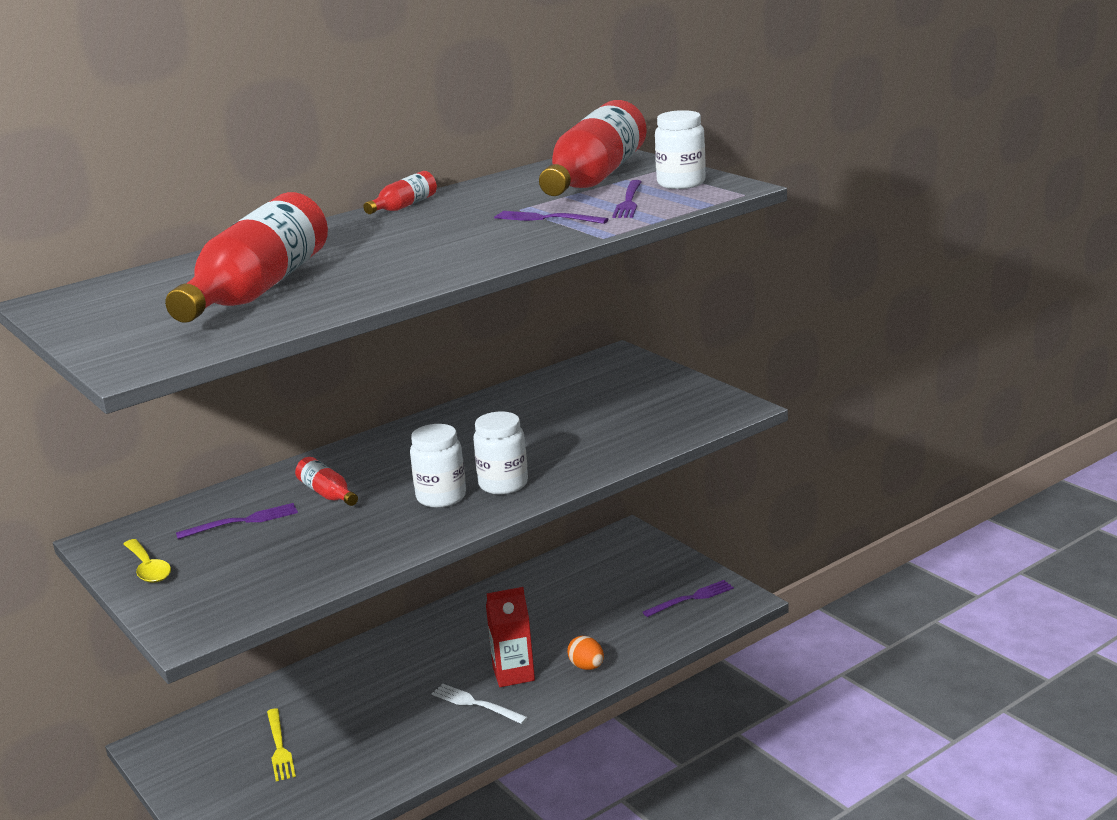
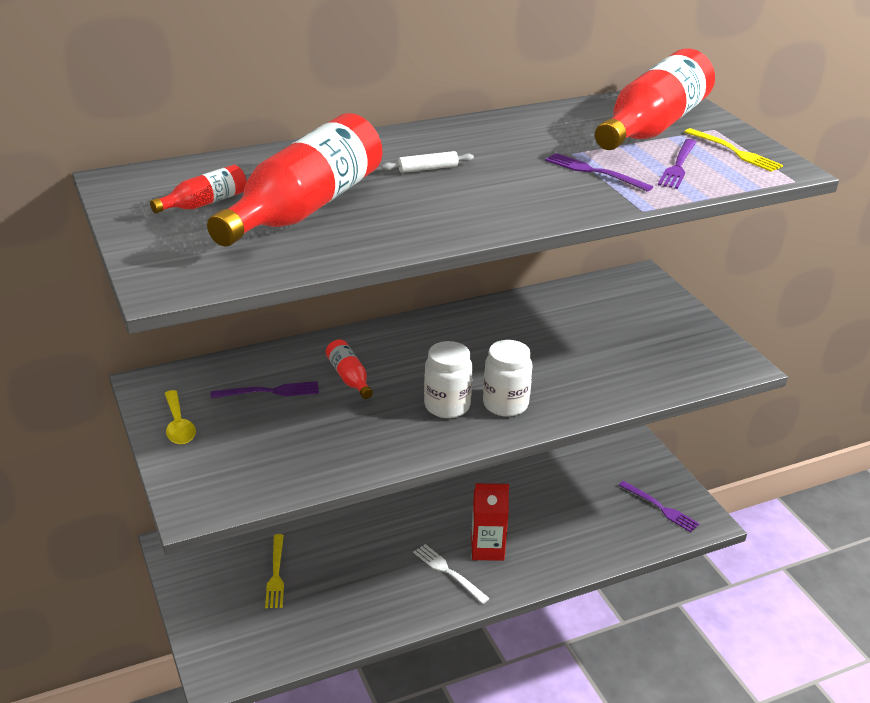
camera: 10 degrees right, 10 degrees up
red bottle [363,171,437,214] -> red bottle moved to [150,165,247,213]
orange egg [567,636,604,670] -> none
purple fork [643,580,734,617] -> purple fork turned 60 degrees clockwise [619,481,699,532]
white jar [655,110,706,189] -> yellow fork [684,128,783,172]
none -> white rolling pin [382,151,474,173]

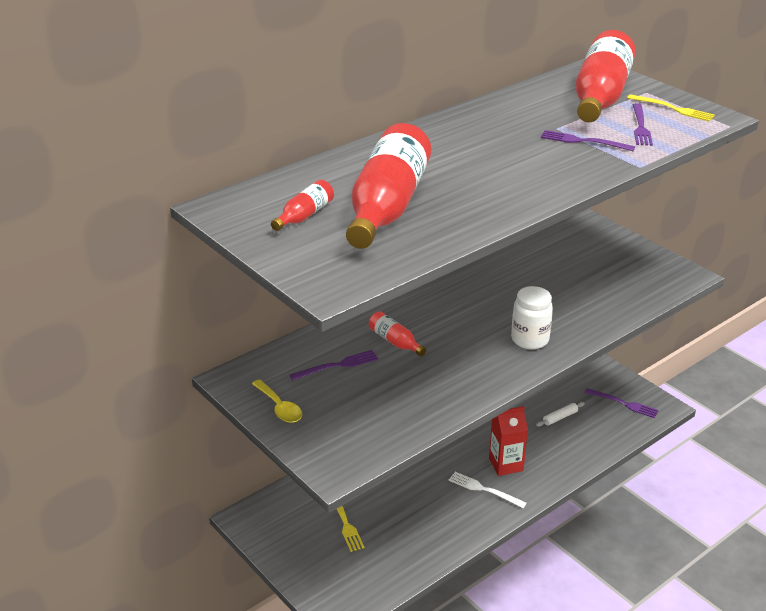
camera: 15 degrees left, 0 degrees up
white rolling pin [382,151,474,173] -> white rolling pin moved to [536,402,585,427]
white jar [424,341,472,418] -> none

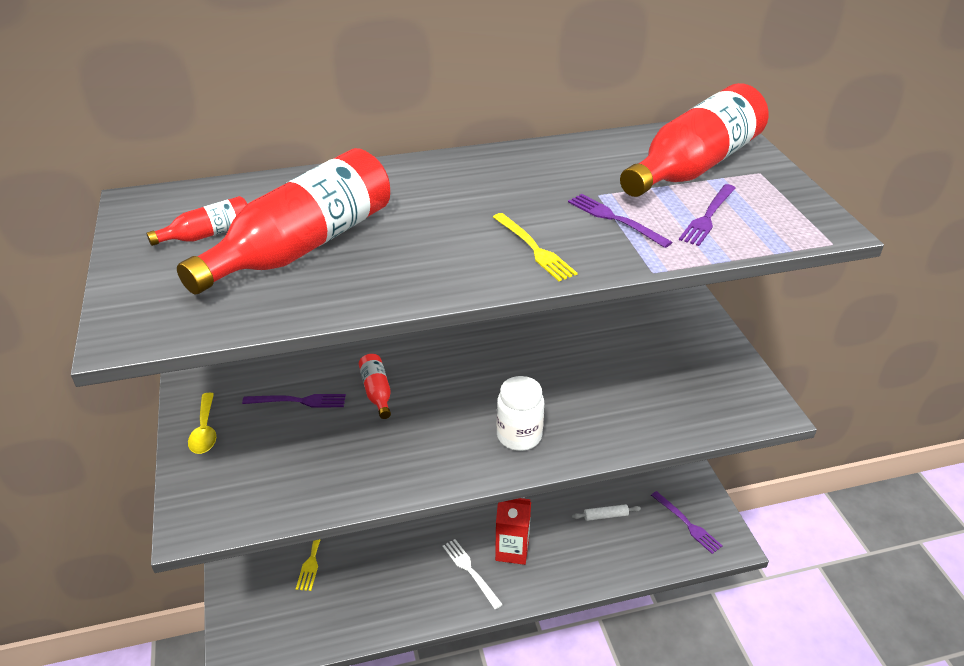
camera: 25 degrees right, 5 degrees up
yellow fork [627,94,715,121] -> yellow fork moved to [493,213,577,281]

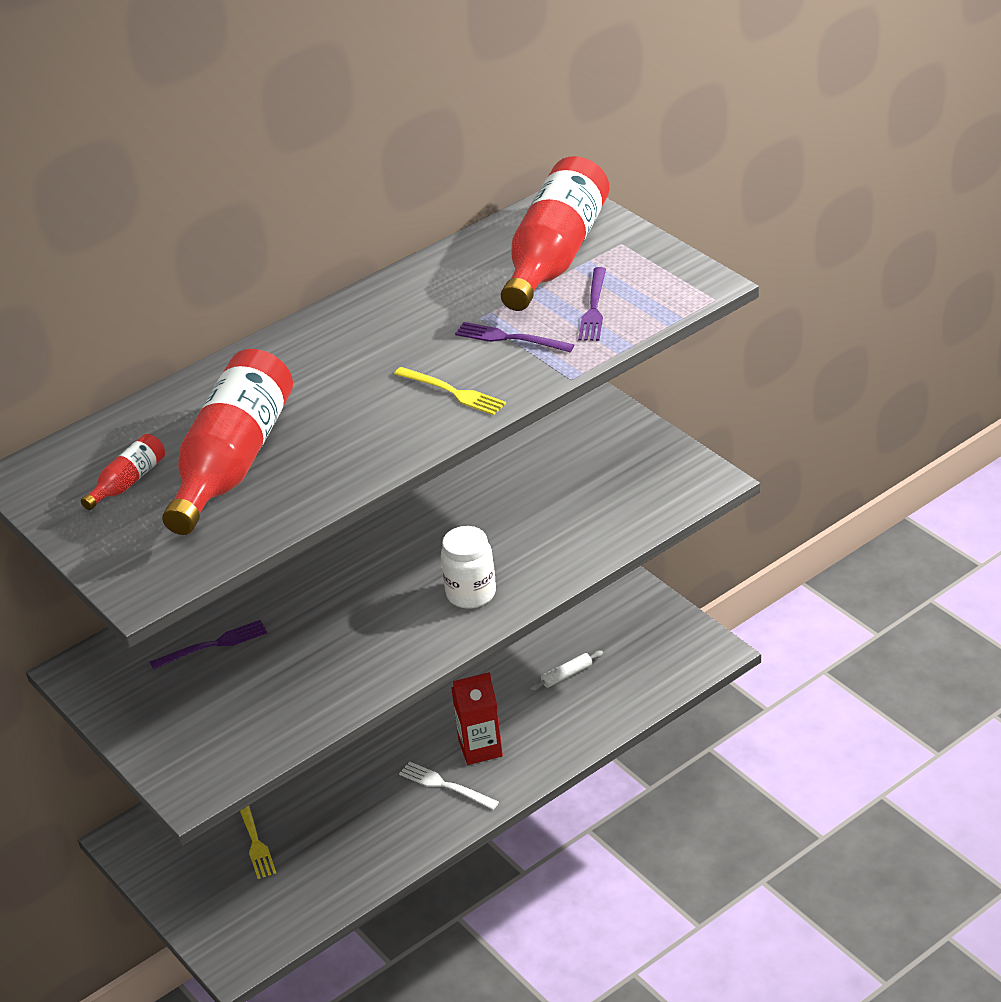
camera: 20 degrees left, 0 degrees up
yellow spoon [188,393,216,454] -> none
red bottle [359,354,391,419] -> none
purple fork [651,491,722,554] -> none

